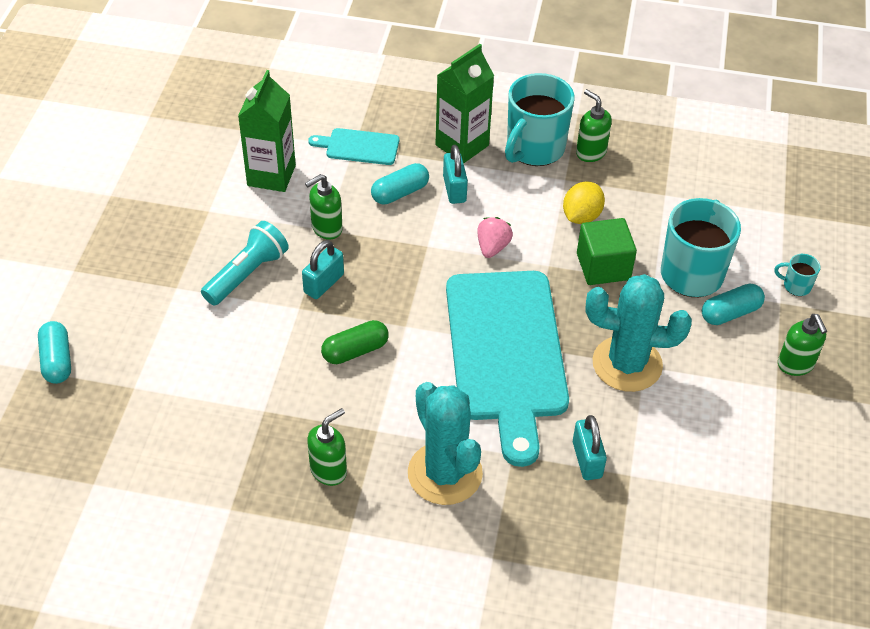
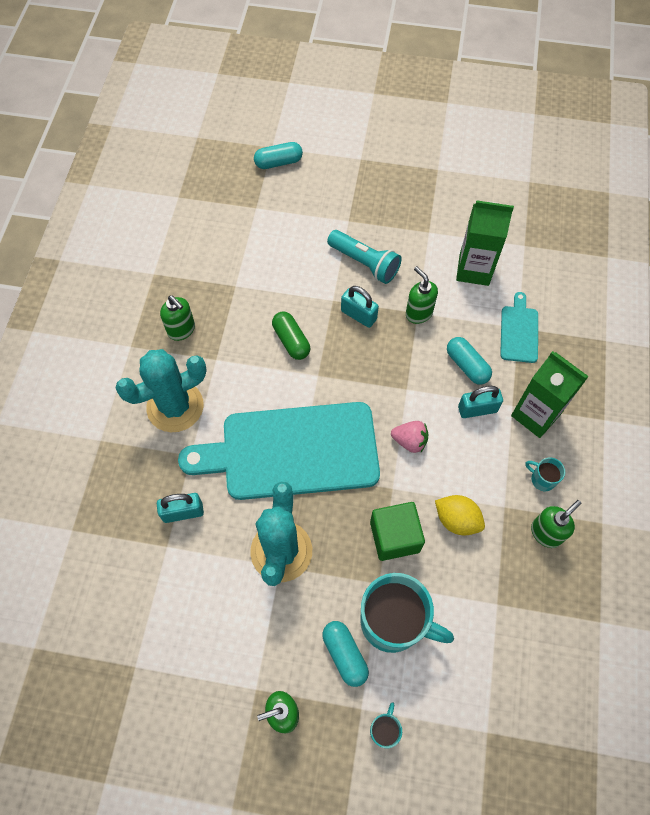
camera: 90 degrees right, 15 degrees up
turquoise mug [505,73,574,166] -> turquoise mug [525,458,565,491], size x0.43

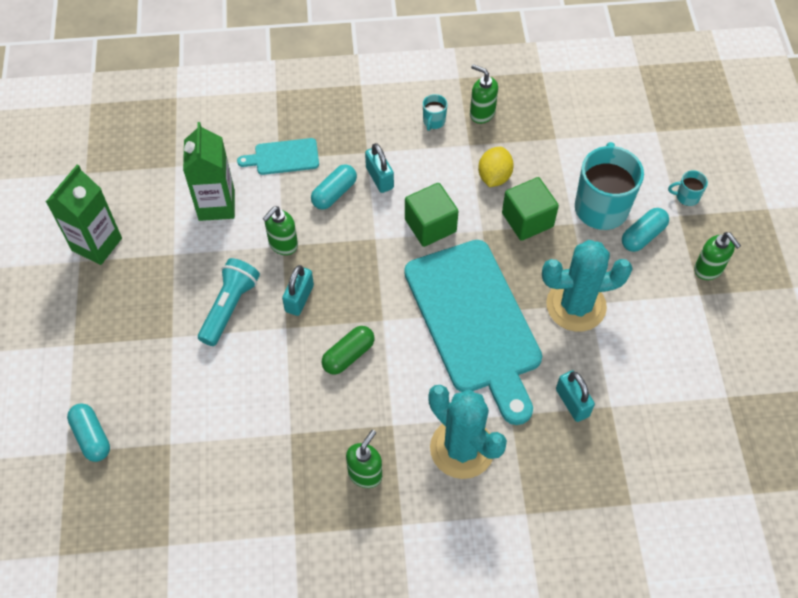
camera: 105 degrees left, 5 degrees down
pink strawberry [391,421,428,453] -> green cube [405,183,458,247]
green carton [511,351,589,438] -> green carton moved to [46,165,122,265]

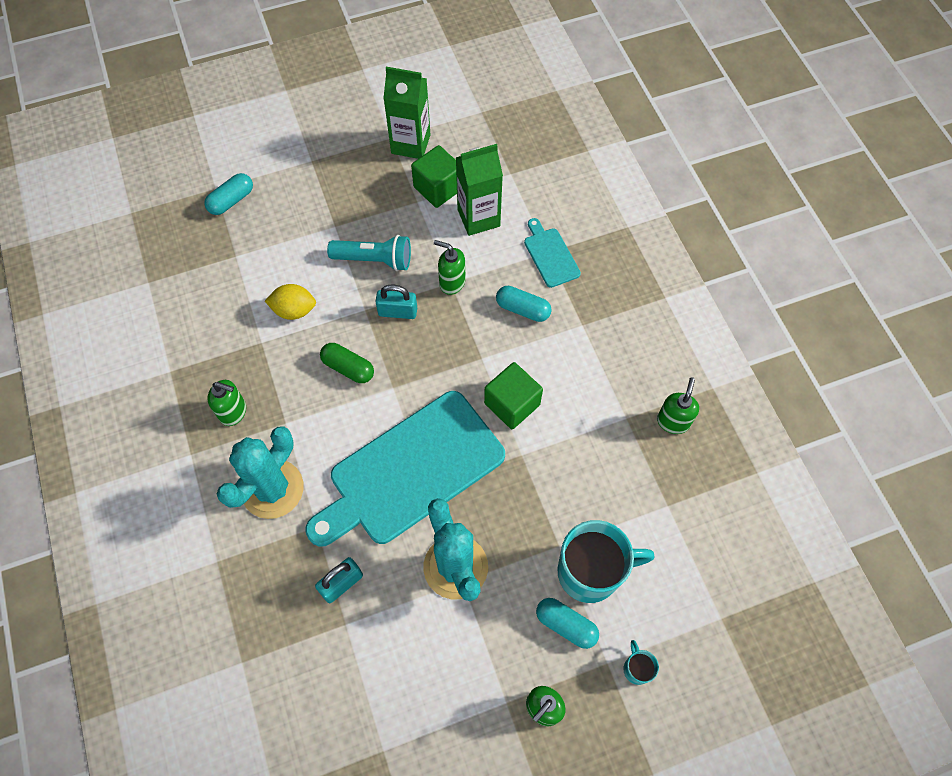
camera: 75 degrees right, 5 degrees up
turquoise padlock [365,143,394,193] -> none
turquoise mug [423,94,447,131] -> none
yellow lemon [478,147,514,187] -> yellow lemon moved to [265,284,316,320]
green cube [502,177,559,241] -> green cube moved to [411,145,457,208]

